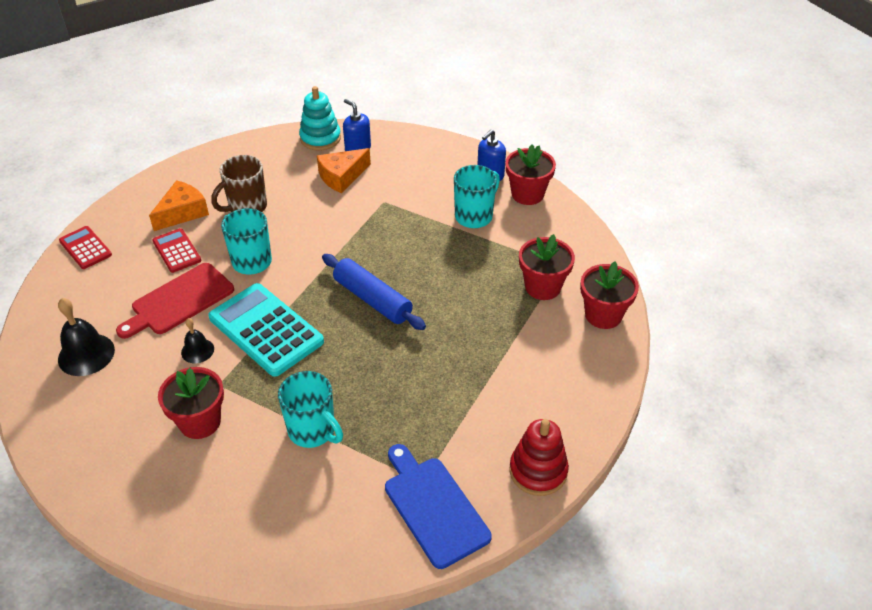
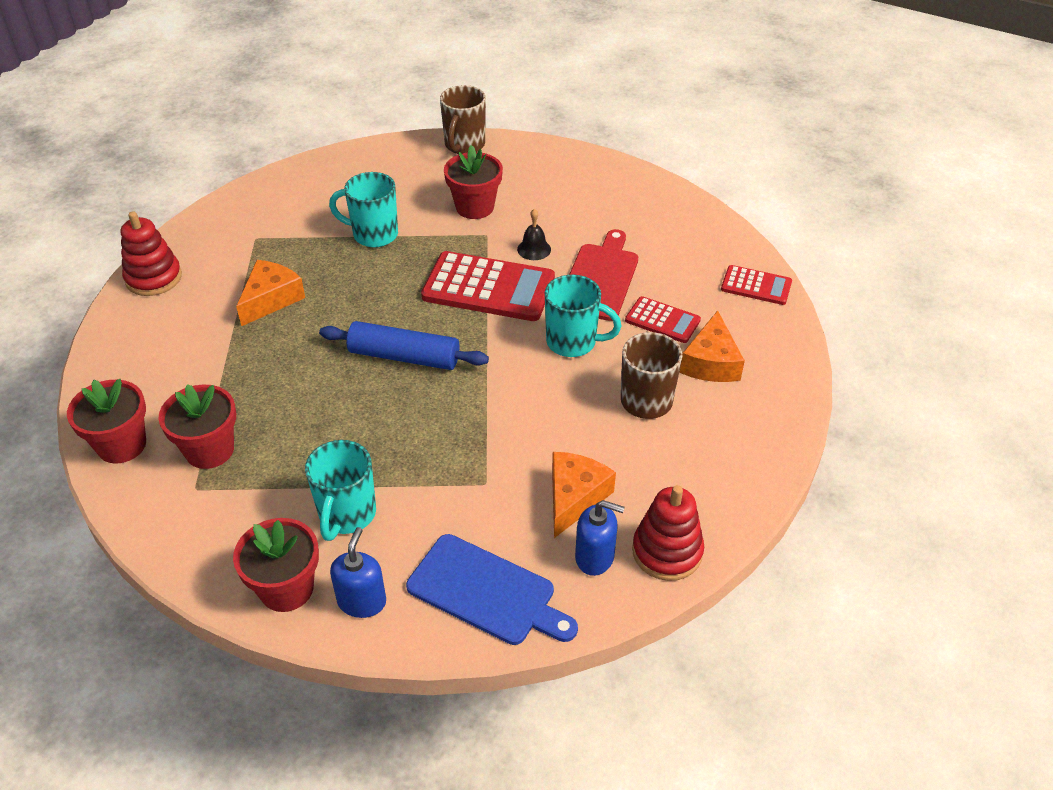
camera: 150 degrees right, 0 degrees up
black bell [58,298,115,376] -> none
turquoise calculator [208,283,324,377] -> red calculator [421,251,555,321]
turquoise stacking toy [299,86,341,151] -> red stacking toy [632,485,704,581]
blue cutting board [385,444,492,569] -> blue cutting board moved to [406,534,578,645]
none -> orange cheese [236,260,305,326]
none -> brown mug [440,85,486,154]

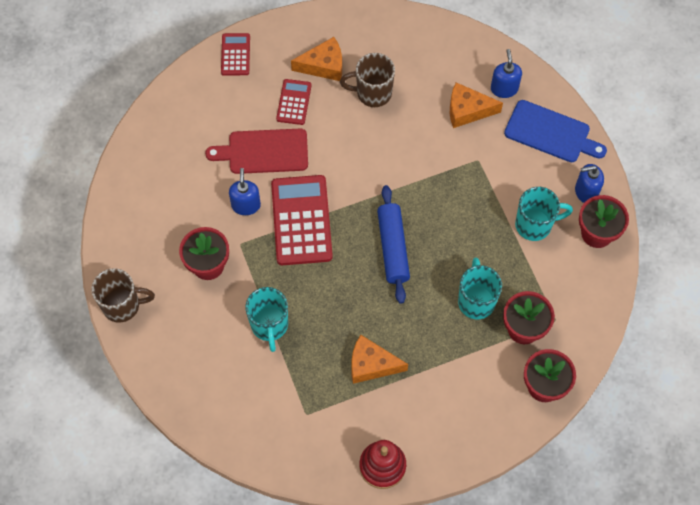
camera: 110 degrees left, 20 degrees up
blue cutting board [406,534,578,645] -> blue cutting board turned 105 degrees clockwise [504,100,607,162]
black bell [517,209,551,260] -> blue soap dispenser [229,168,261,215]
turquoise mug [545,275,621,357] -> turquoise mug moved to [458,257,502,320]
red stacking toy [632,485,704,581] -> none

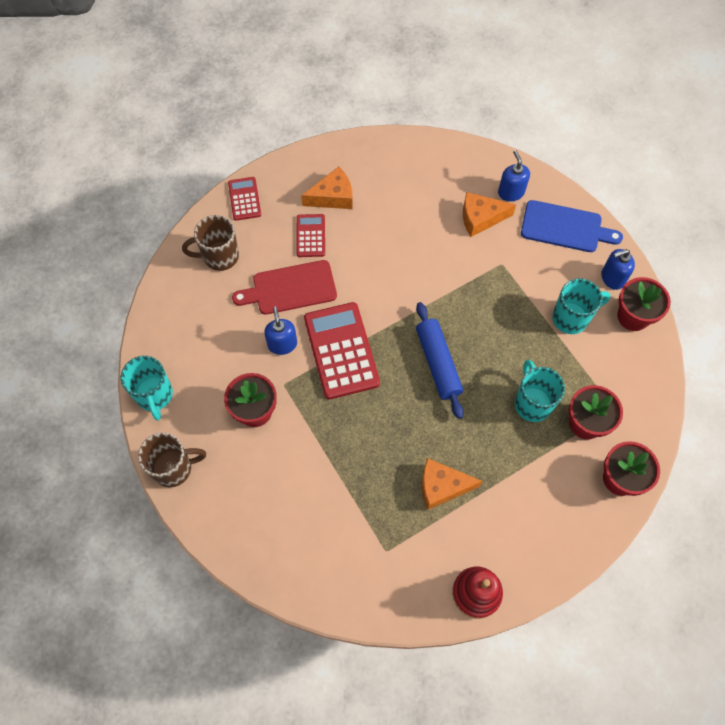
camera: 10 degrees left, 0 degrees up
turquoise mug [245,287,288,352] -> turquoise mug moved to [120,356,173,421]
brown mug [340,53,395,107] -> brown mug moved to [182,215,239,271]

